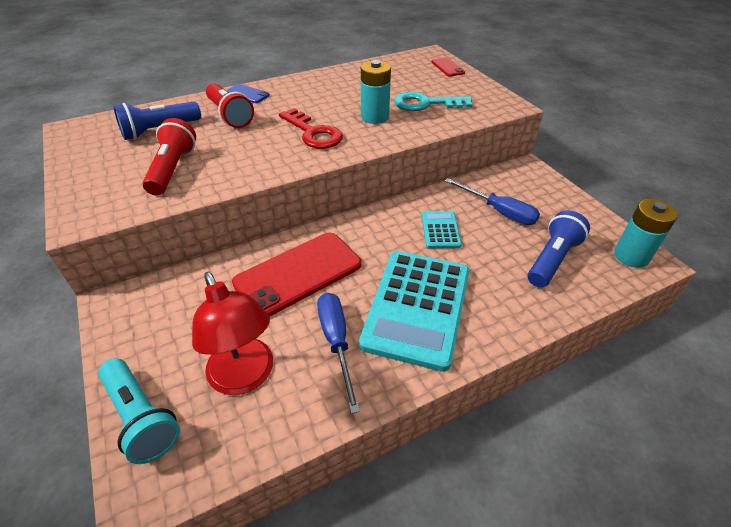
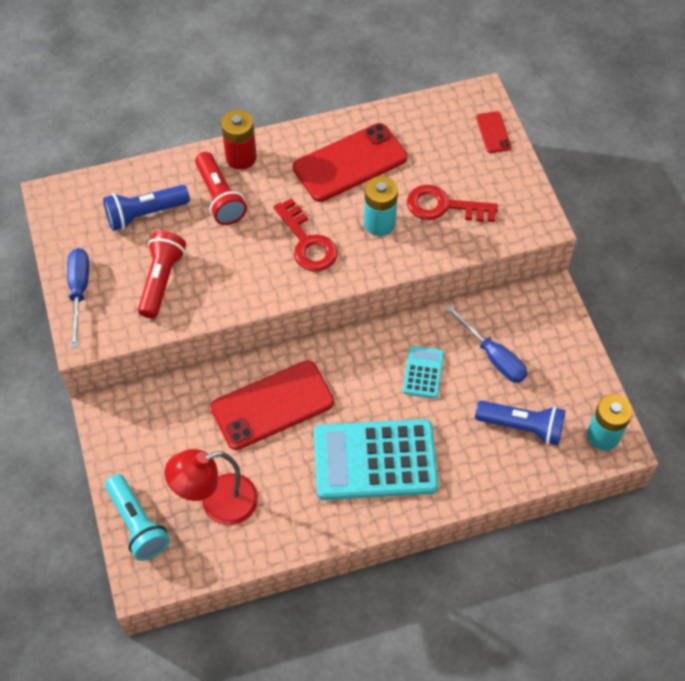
camera: 10 degrees right, 15 degrees up
red lamp [192,272,273,395] -> red lamp turned 90 degrees clockwise [164,449,258,525]
blue phone [226,84,270,103] -> red battery [221,110,257,170]
blue screwdriver [317,293,360,414] -> blue screwdriver moved to [67,248,89,348]
turquoise calculator [359,251,469,372] -> turquoise calculator turned 60 degrees clockwise [314,419,438,500]
turquoise key [394,92,473,111] -> red key [407,185,498,222]
blue flashlight [528,210,590,288] -> blue flashlight turned 60 degrees clockwise [475,401,565,445]
none -> red phone [293,123,408,202]

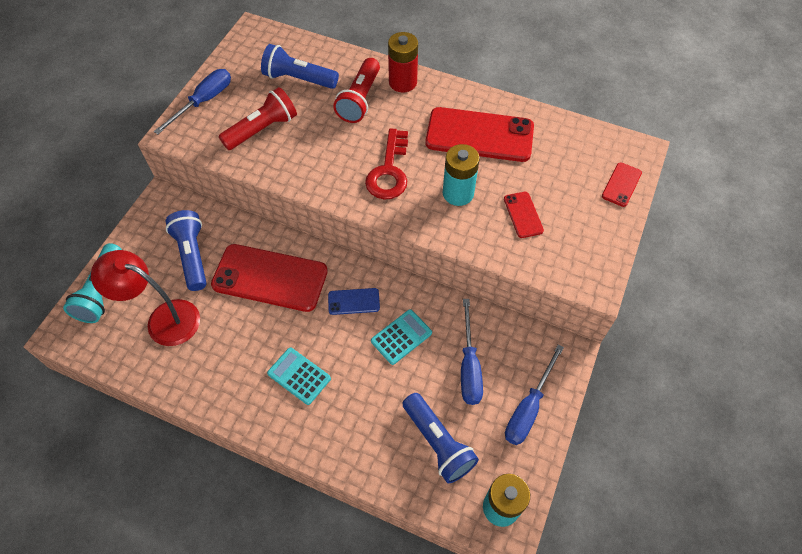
camera: 40 degrees right, 0 degrees up
turquoise calculator [314,419,438,500] -> turquoise calculator [267,347,331,405], size x0.47
red key [407,185,498,222] -> red phone [504,192,544,238]
none -> blue flashlight [165,210,207,291]
none -> blue phone [328,288,380,315]
none -> blue screwdriver [505,344,564,445]

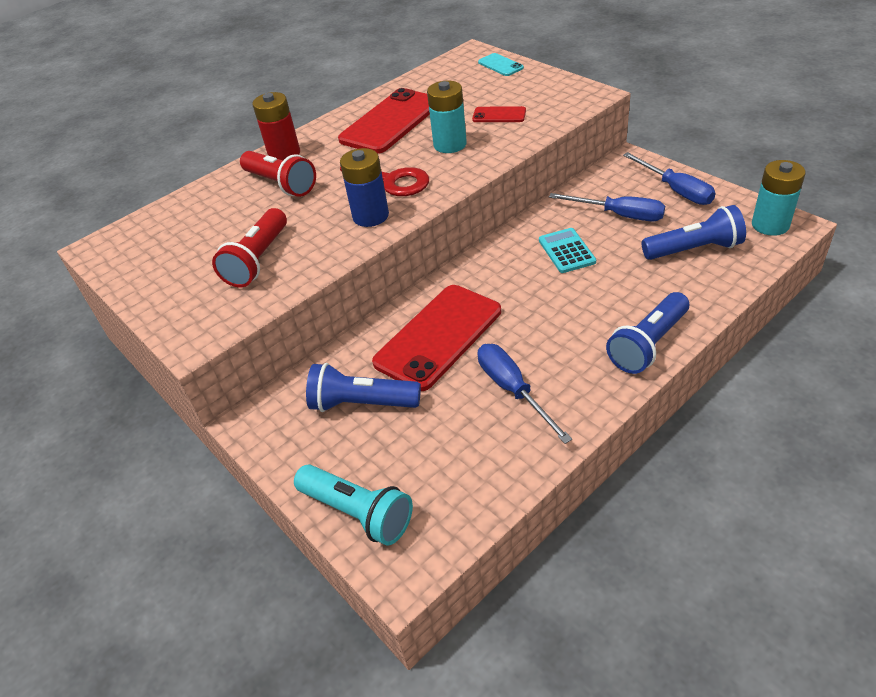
camera: 60 degrees left, 15 degrees down
red lamp [91,250,200,346] -> none
blue screwdriver [154,69,231,134] -> blue screwdriver moved to [478,344,572,444]
red flashlight [219,87,297,150] -> red flashlight turned 150 degrees counterclockwise [212,208,287,287]
blue flashlight [261,44,339,89] -> blue flashlight moved to [606,292,689,374]
turquoise calculator [267,347,331,405] -> none
blue phone [328,288,380,315] -> none
red phone [602,162,642,207] -> turquoise phone [478,53,524,76]
none -> blue battery [340,148,389,227]

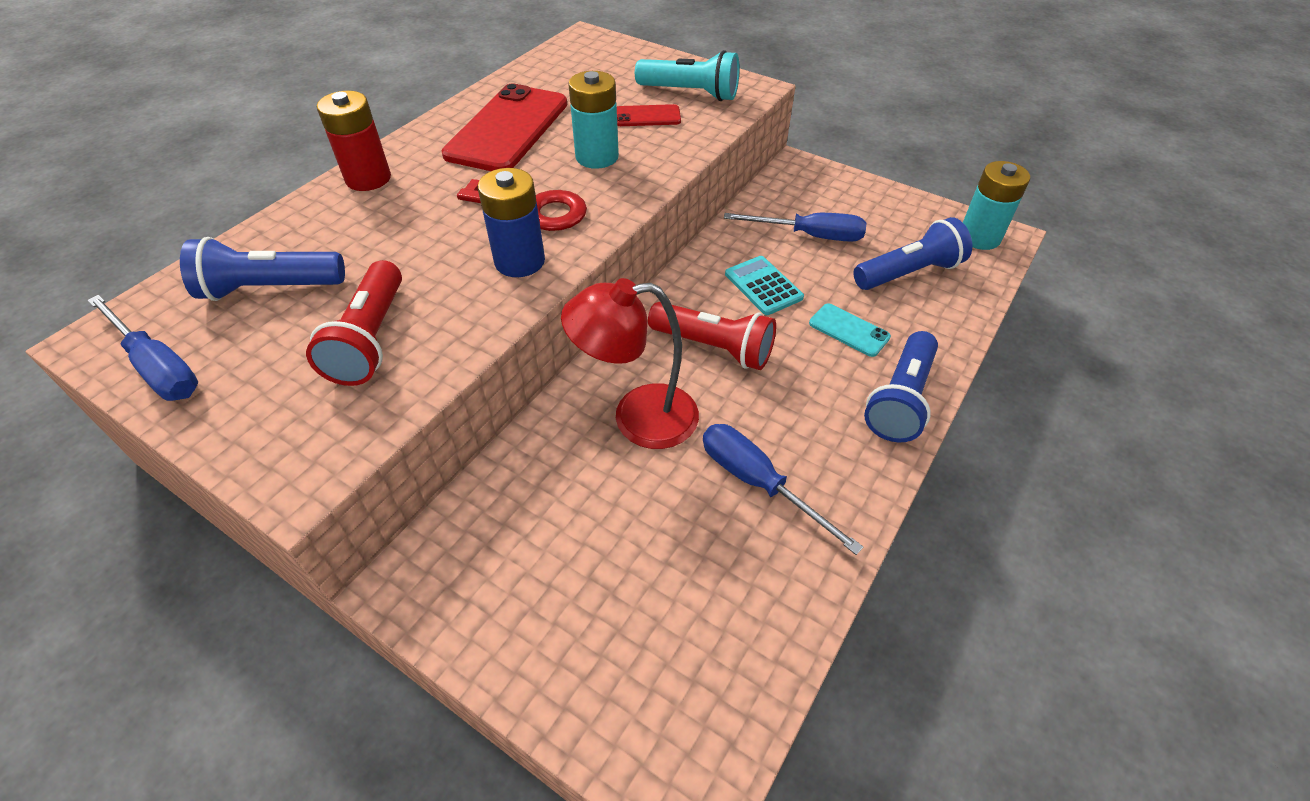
camera: 20 degrees left, 5 degrees up
red flashlight [240,151,316,197] -> red flashlight moved to [648,302,776,370]
turquoise flashlight [294,464,413,546] -> turquoise flashlight moved to [635,50,740,101]
blue flashlight [306,363,421,412] -> blue flashlight moved to [180,237,345,301]
red phone [372,285,501,391] -> red lamp [561,278,699,449]
turquoise phone [478,53,524,76] -> turquoise phone moved to [809,303,891,357]
blue screwdriver [623,152,716,205] -> blue screwdriver moved to [87,295,198,401]

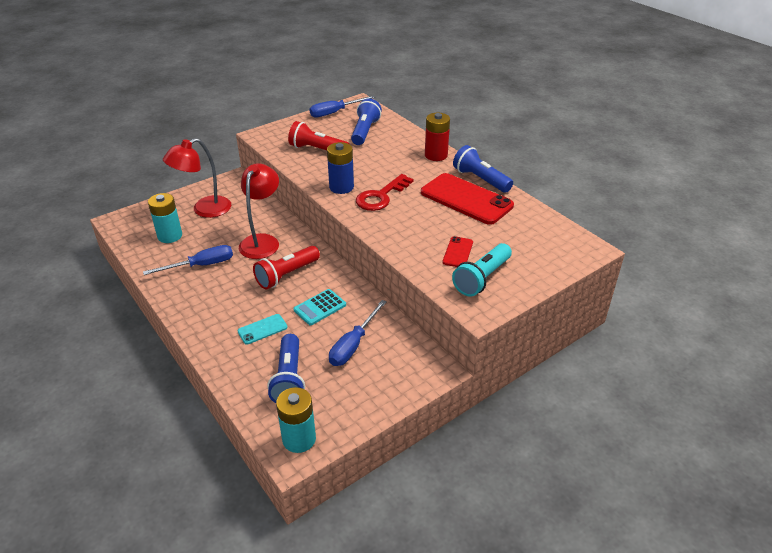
camera: 110 degrees right, 10 degrees down
turquoise battery [568,71,619,169] -> turquoise battery moved to [148,193,182,243]
turquoise calculator [725,256,804,315] -> turquoise calculator turned 150 degrees clockwise [293,289,346,325]
blue flashlight [864,331,938,442] -> blue flashlight moved to [453,145,513,193]
none -> red lamp [163,138,231,218]

